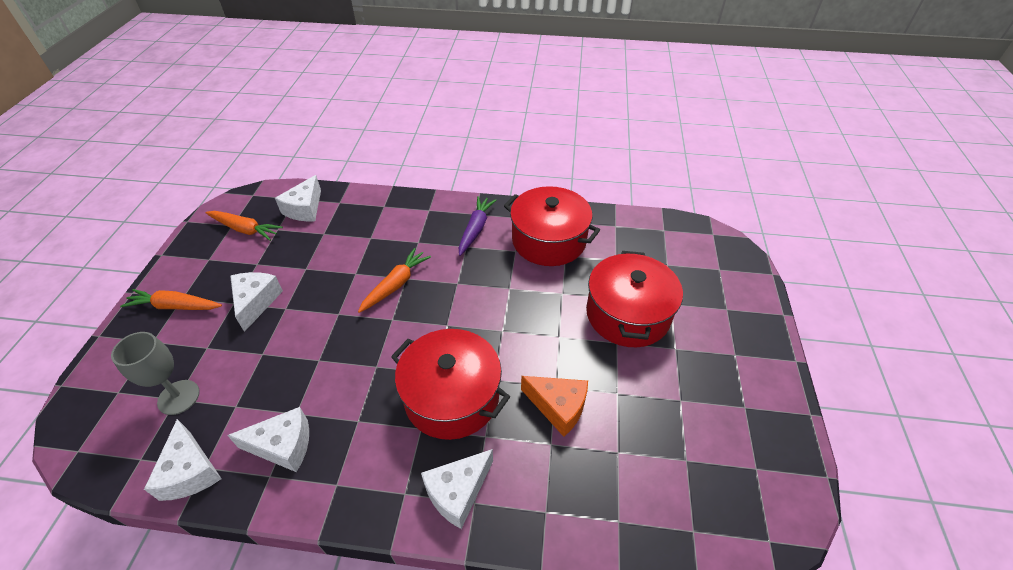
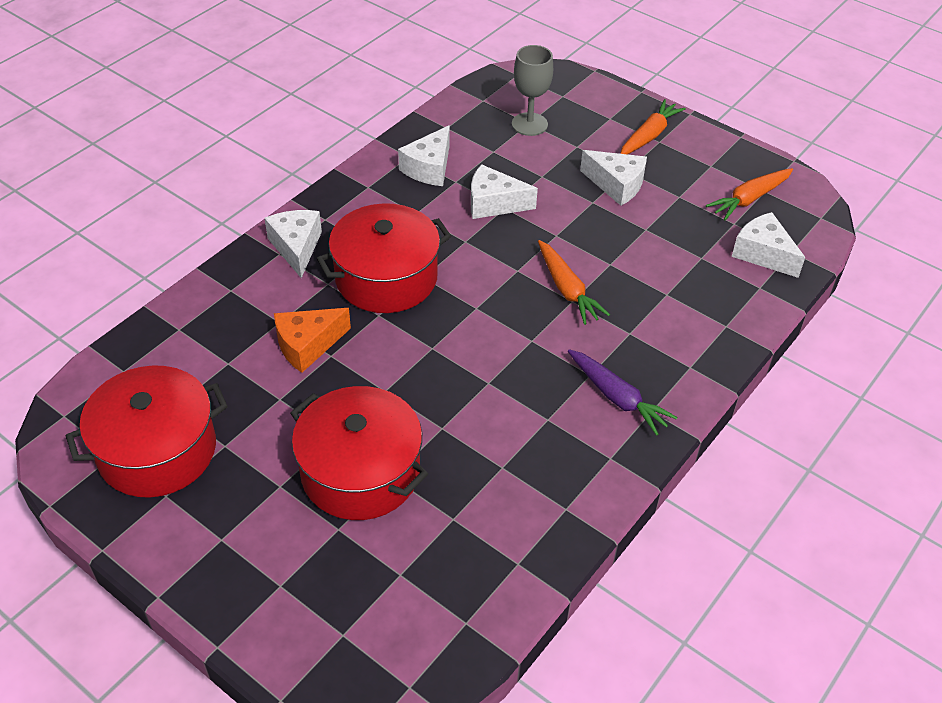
camera: 120 degrees right, 0 degrees up
white cheese [144,419,221,501] -> white cheese moved to [471,164,538,219]
red pot [504,186,600,266] -> red pot moved to [66,365,228,498]

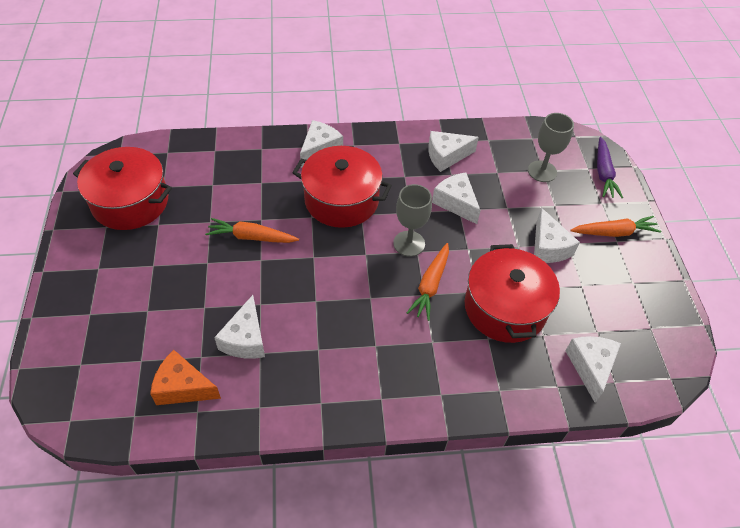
camera: 45 degrees right, 5 degrees up
orange cheese [274,308,351,373] -> orange cheese moved to [150,350,221,405]
red pot [290,386,428,520] -> red pot moved to [465,244,560,343]
purple carrot [568,349,677,436] -> purple carrot moved to [597,137,623,198]
orange carrot [706,168,793,220] -> orange carrot moved to [205,218,299,243]
none -> white cheese [214,295,265,359]
none -> grey goblet [393,184,432,257]

